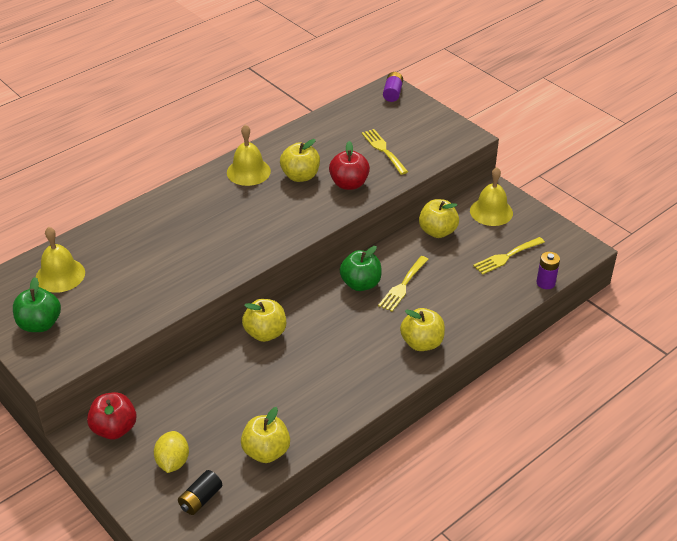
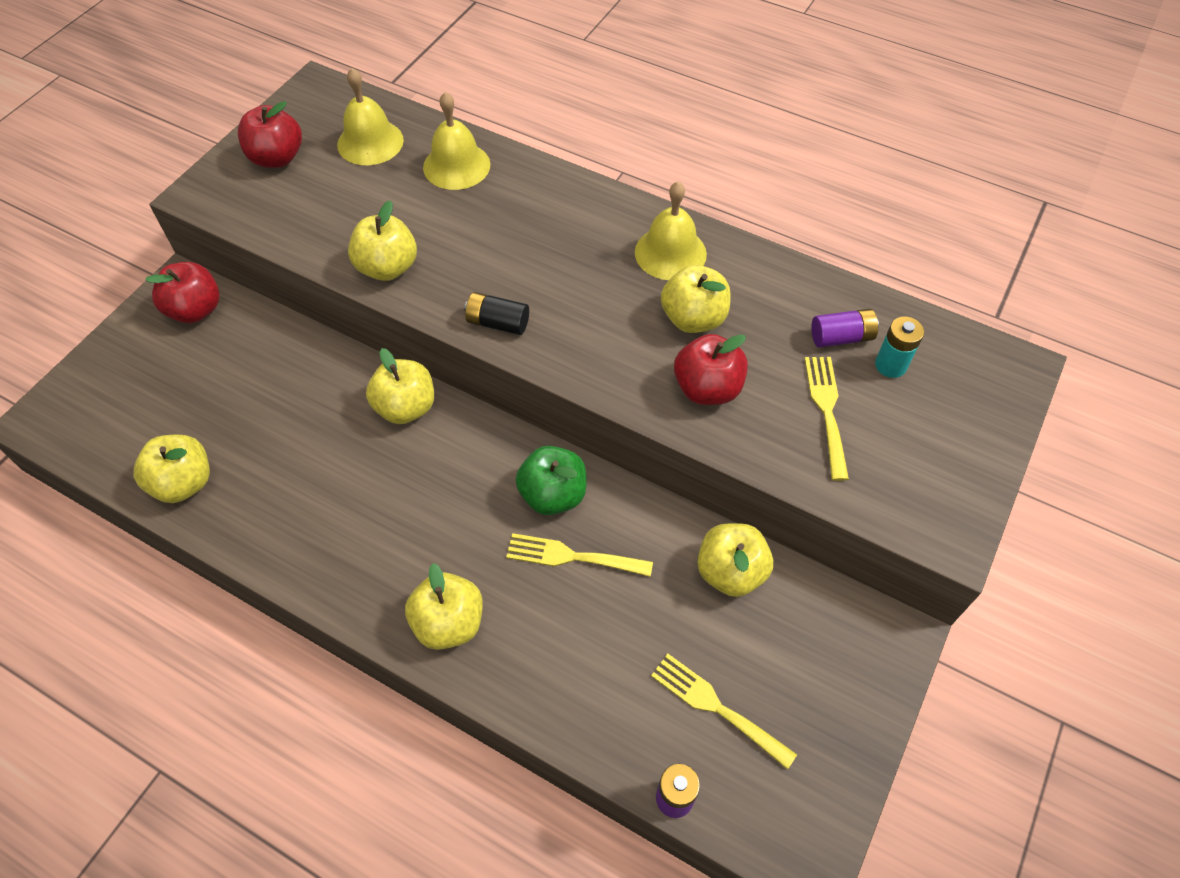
camera: 70 degrees right, 15 degrees up
green apple [13,277,61,332] -> red apple [238,101,302,168]
yellow lemon [154,431,189,473] -> none
black battery [178,470,222,515] -> black battery moved to [464,292,529,335]
yellow fork [362,129,408,175] -> yellow fork turned 45 degrees counterclockwise [805,357,849,481]
purple battery [383,72,403,102] -> purple battery moved to [811,309,879,348]
yellow bell [470,167,513,226] -> yellow bell moved to [423,92,491,190]
none -> yellow apple [348,200,417,281]
none -> turquoise battery [875,317,924,378]

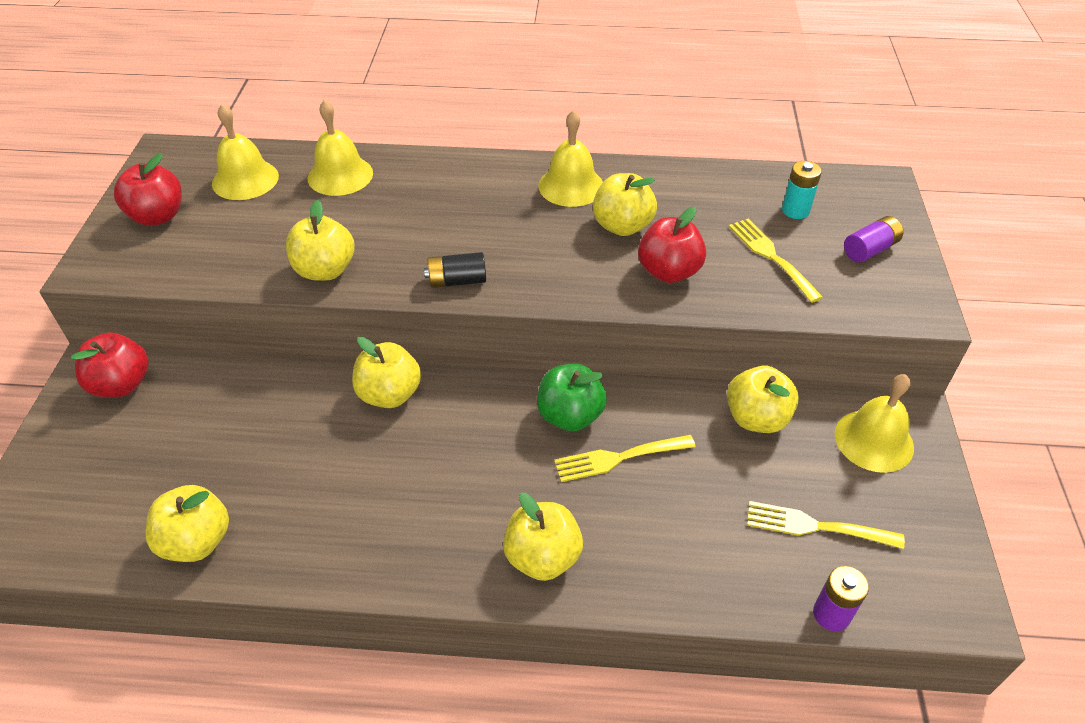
camera: 25 degrees left, 10 degrees down
purple battery [811,309,879,348] -> purple battery moved to [844,216,903,263]
none -> yellow bell [835,374,914,473]

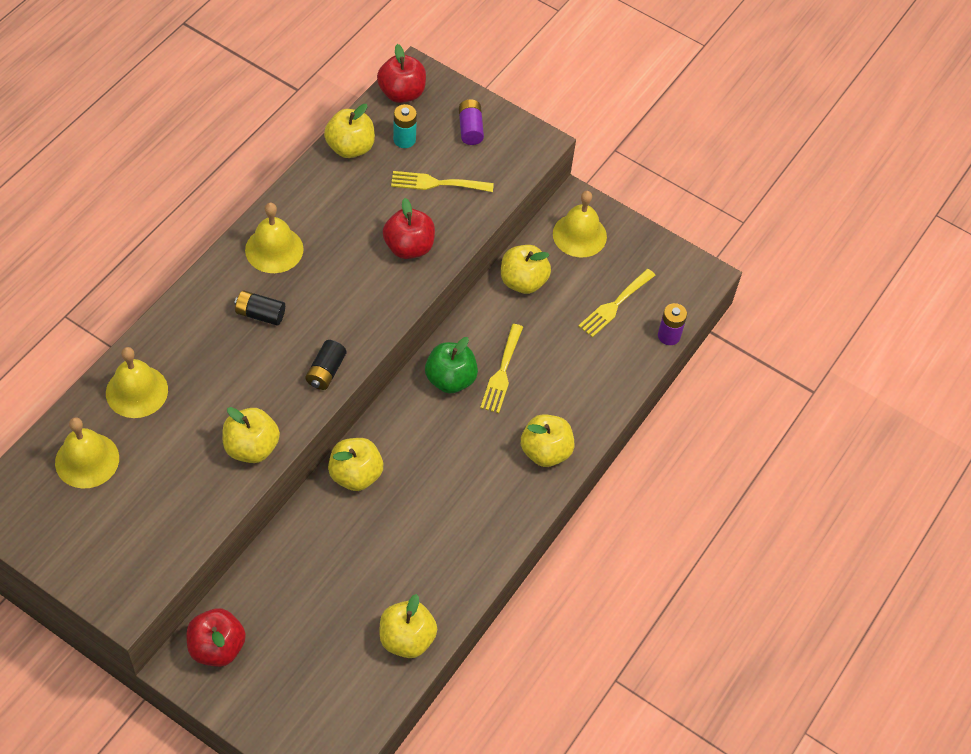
camera: 65 degrees left, 10 degrees up
red apple [114,153,182,226] -> red apple moved to [377,44,426,103]
yellow apple [593,173,657,236] -> yellow apple moved to [324,104,375,158]
none -> black battery [234,290,285,326]

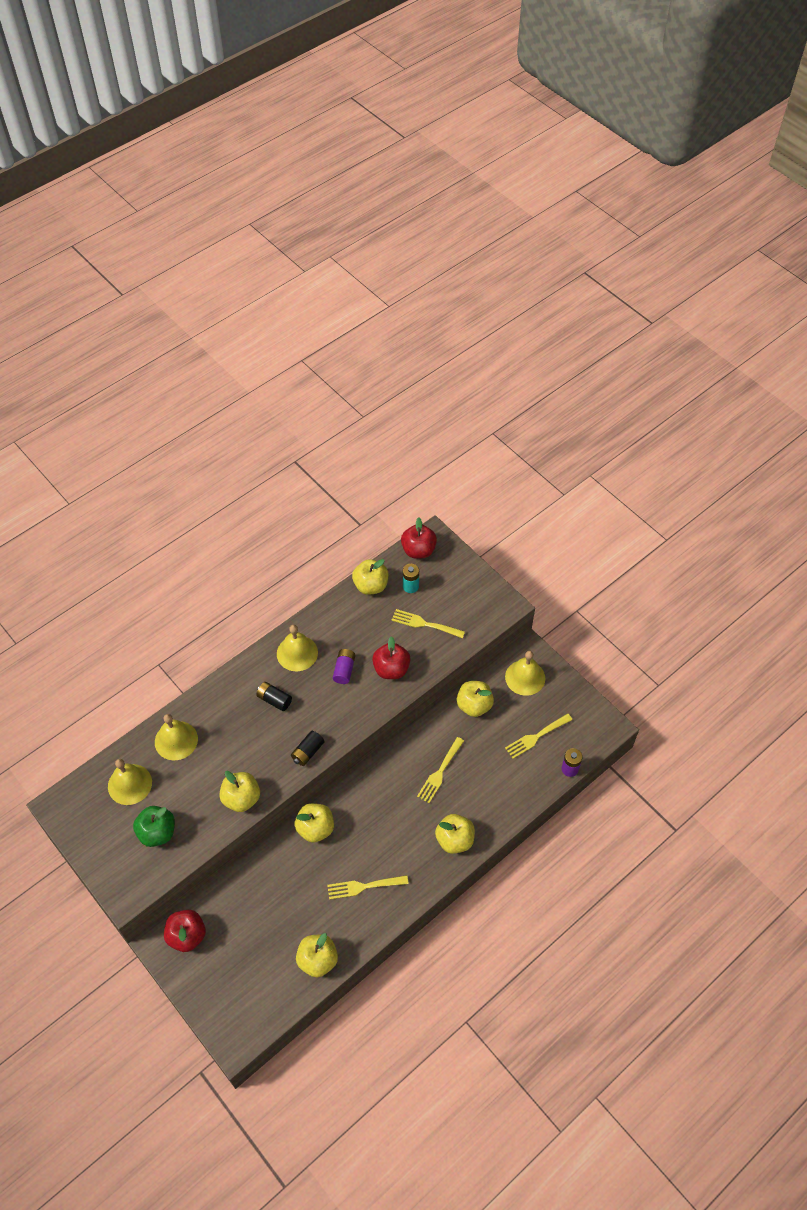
camera: 20 degrees right, 0 degrees up
green apple [425,337,478,393] -> green apple moved to [133,806,175,847]
purple battery [459,99,484,145] -> purple battery moved to [333,649,355,684]
none -> yellow fork [327,875,409,900]

